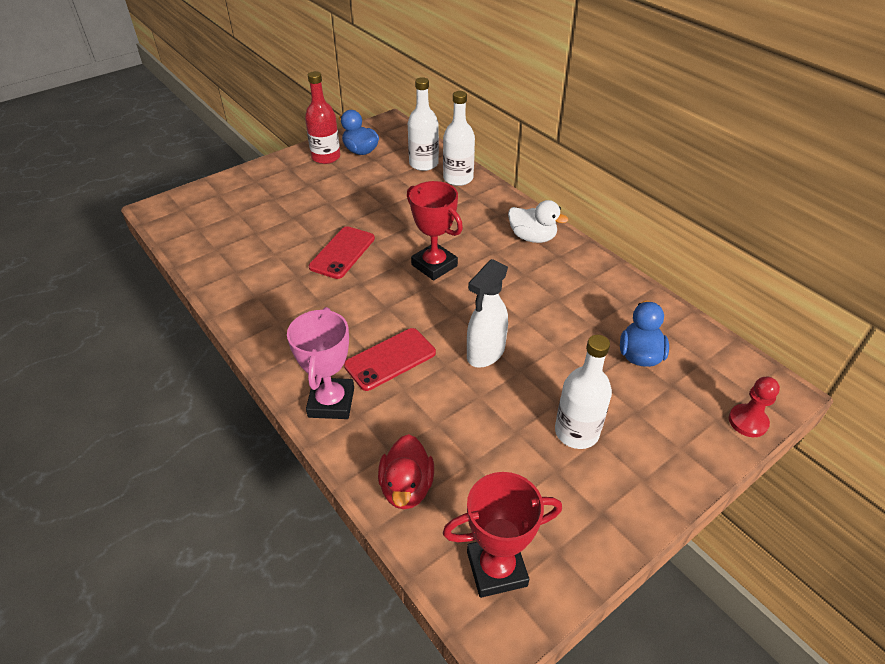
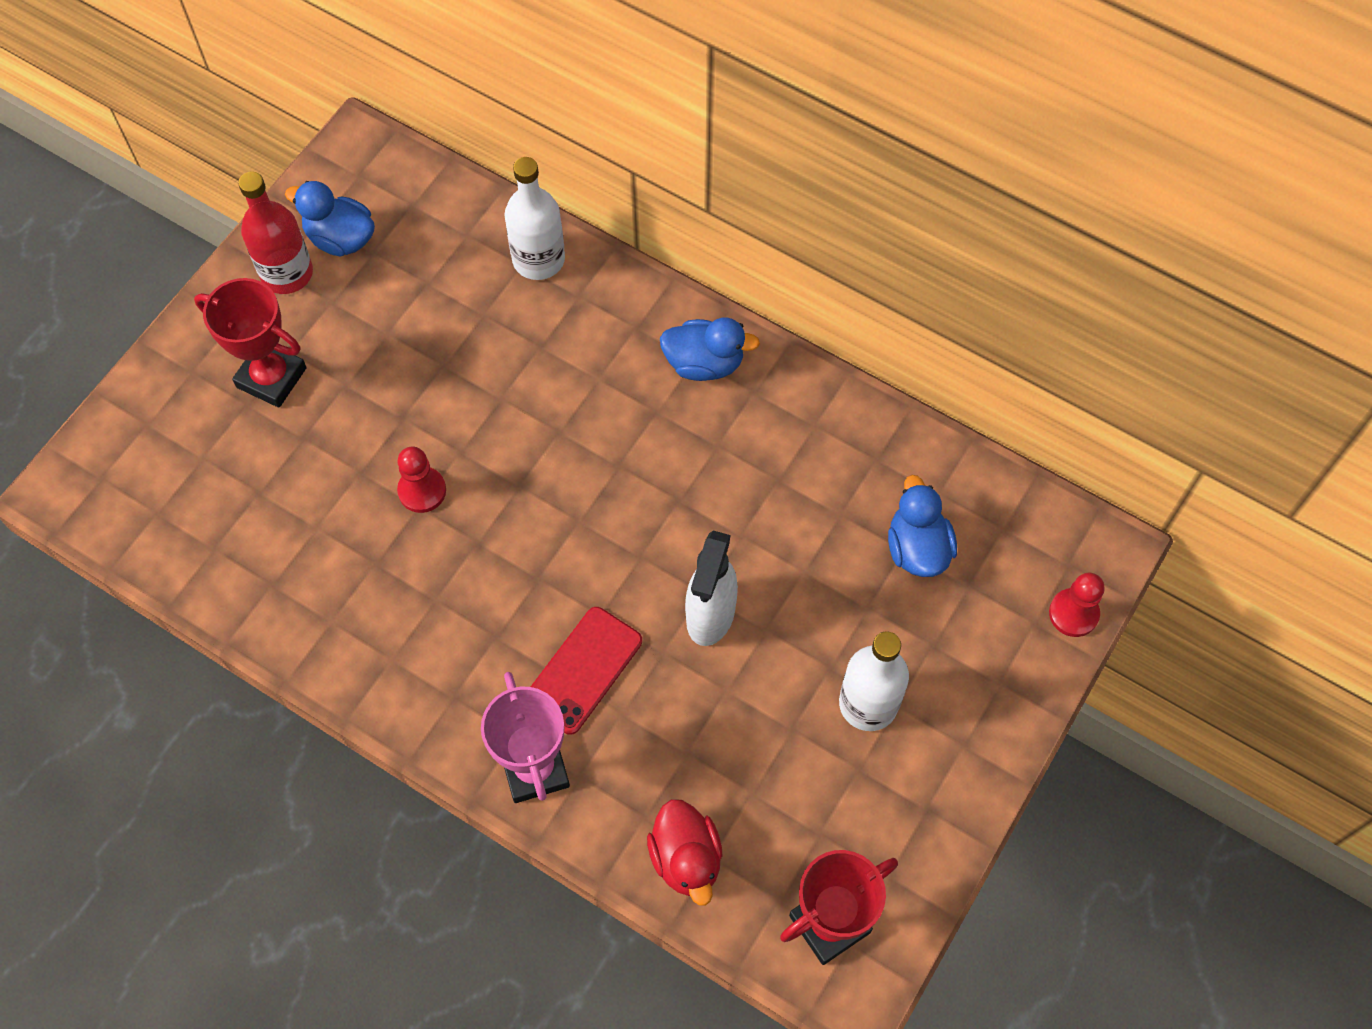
camera: 20 degrees left, 20 degrees up
red phone [309,226,375,279] -> red pawn [397,446,446,513]
red trophy [407,181,463,281] -> red trophy moved to [194,278,307,408]
white bottle [408,77,439,171] -> none
white duck [508,200,568,243] -> blue duck [660,317,760,381]

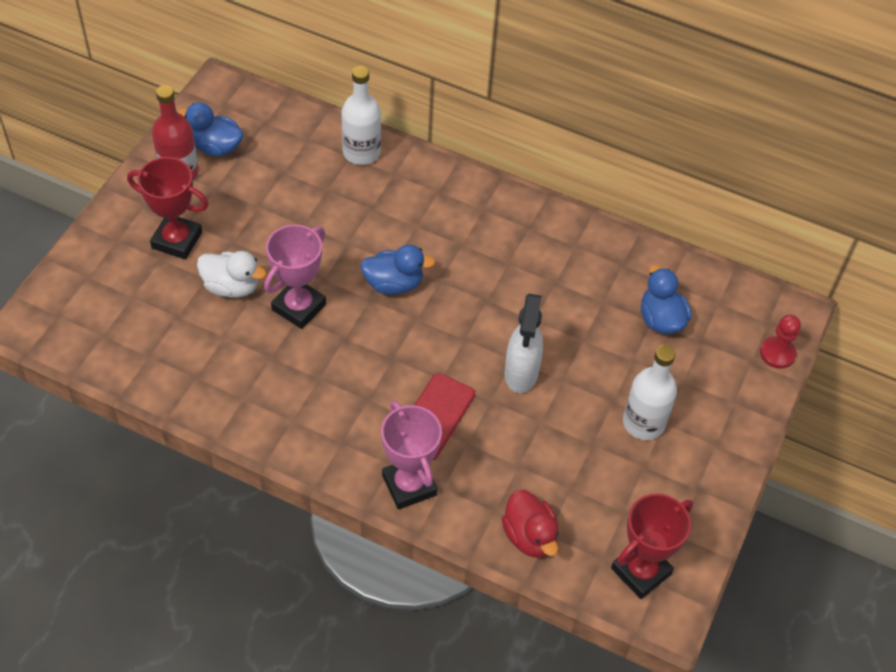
camera: 10 degrees left, 10 degrees down
red pawn [397,446,446,513] -> pink trophy [264,224,326,329]
blue duck [660,317,760,381] -> blue duck moved to [360,244,435,295]
none -> white duck [197,251,267,298]

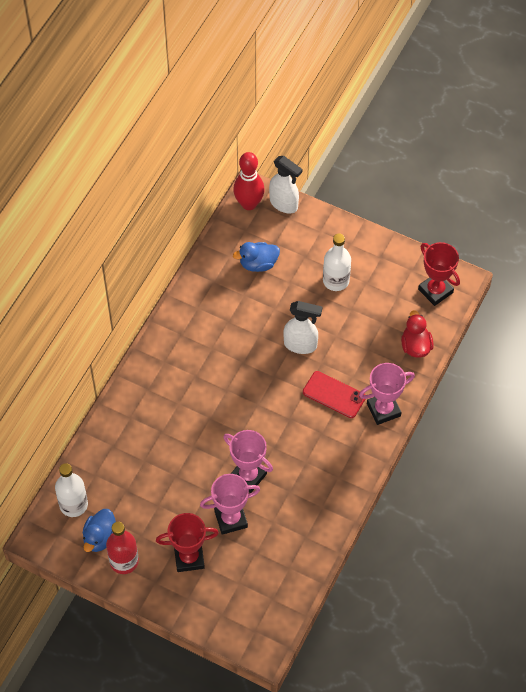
camera: 85 degrees left, 5 degrees up
red trophy [127,157,209,259] -> red trophy turned 60 degrees clockwise [156,513,219,572]
white duck [197,251,267,298] -> pink trophy [200,474,260,535]
white bottle [341,66,381,165] -> white bottle moved to [55,463,88,517]
blue duck [360,244,435,295] -> none
red duck [501,490,559,558] -> red duck turned 75 degrees counterclockwise [401,310,434,358]
red pawn [760,315,801,369] -> white spray bottle [269,156,302,214]
none -> red bowling pin [233,152,265,210]

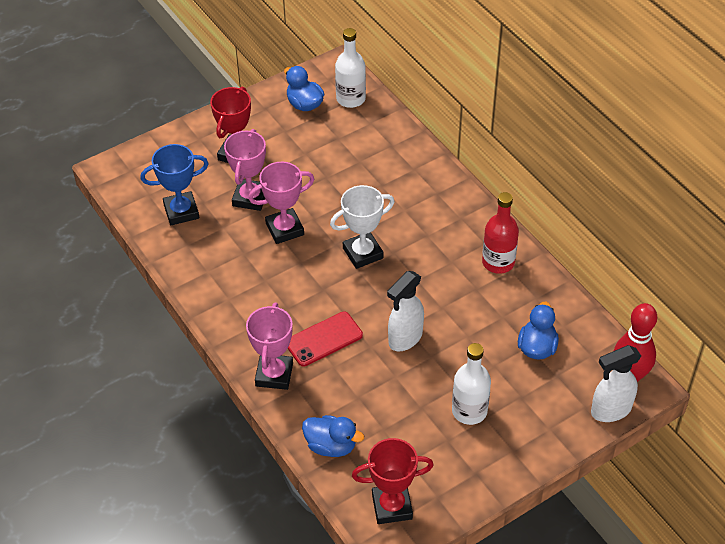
camera: 120 degrees right, 10 degrees down
red bottle [106,522,139,574] -> red bottle moved to [482,192,519,274]
red duck [401,310,434,358] -> blue duck [302,415,364,457]
none -> blue trophy [140,144,209,225]
none -> white trophy [330,185,395,269]

